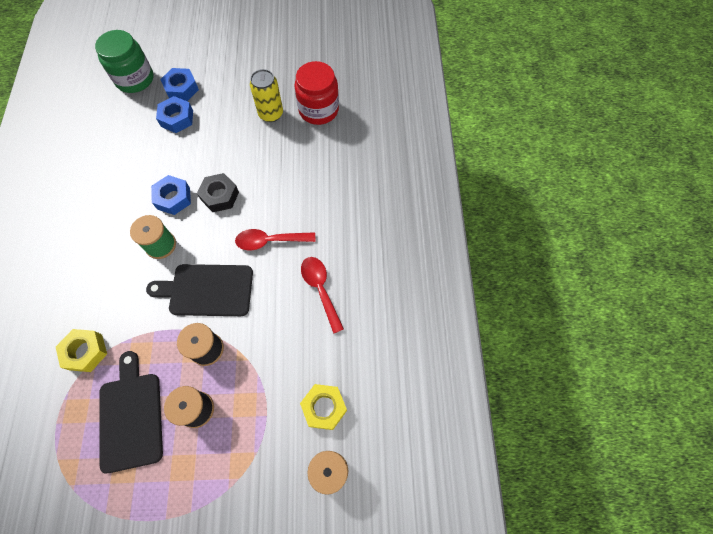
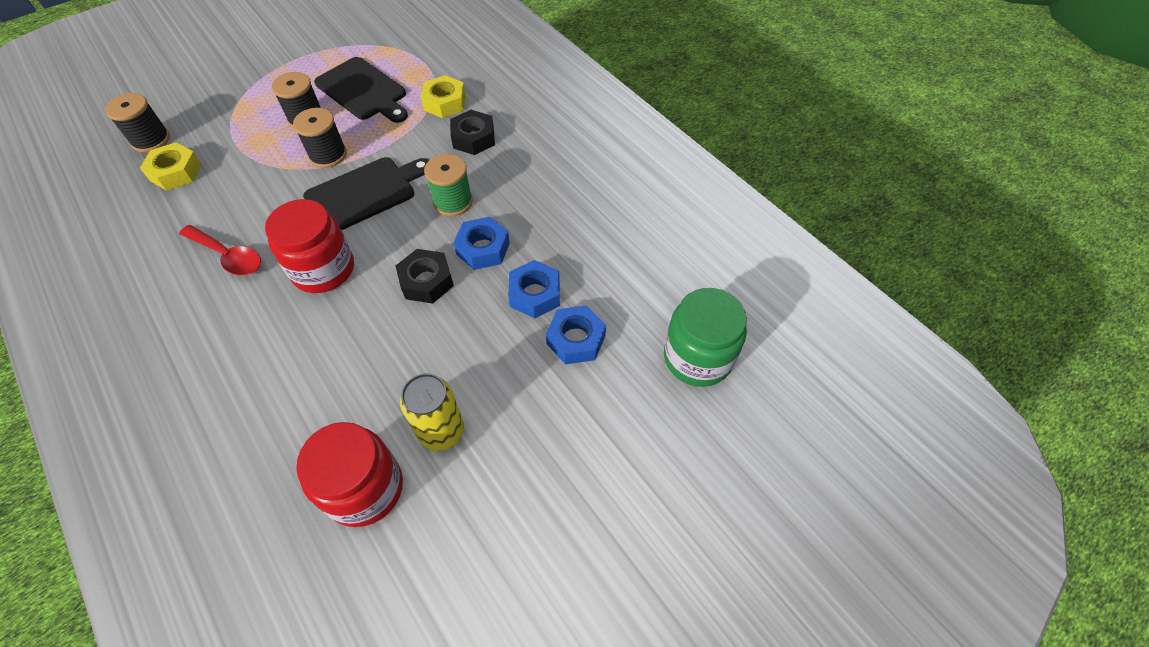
camera: 145 degrees right, 10 degrees down
blue nut [160,68,199,101] -> blue nut moved to [508,260,560,318]
red spoon [235,229,315,251] -> red jar [265,199,354,293]
none -> black nut [450,110,495,155]

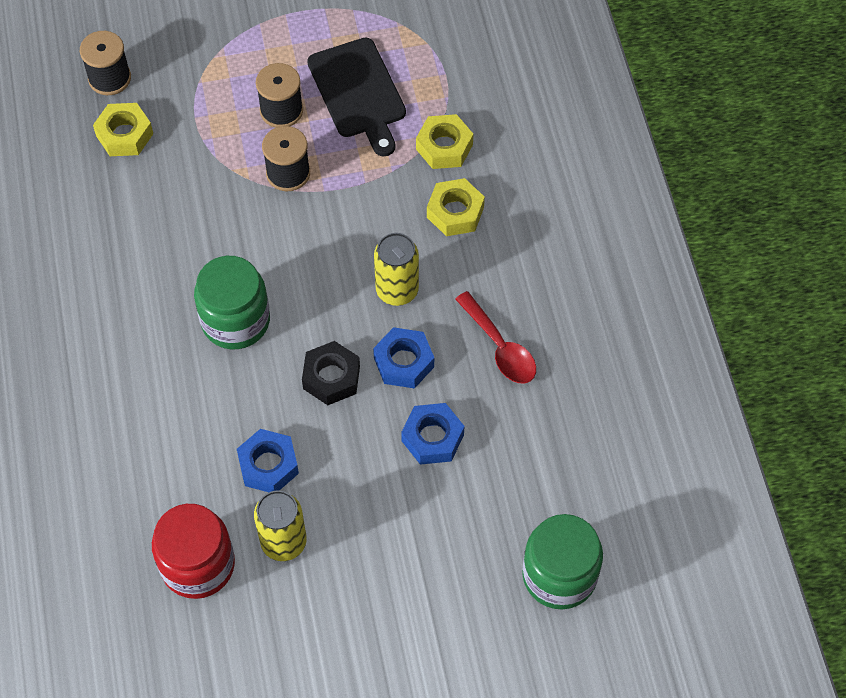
camera: 25 degrees right, 5 degrees up
red spoon [179,225,261,276] -> red spoon moved to [455,291,536,383]
red jar [265,199,354,293] -> green jar [194,256,270,349]
black cutting board [303,157,429,230] -> none
green spool [424,154,473,216] -> yellow can [374,233,419,306]
black nut [450,110,495,155] -> yellow nut [427,178,485,236]
blue nut [546,305,606,364] -> blue nut moved to [237,429,299,492]

